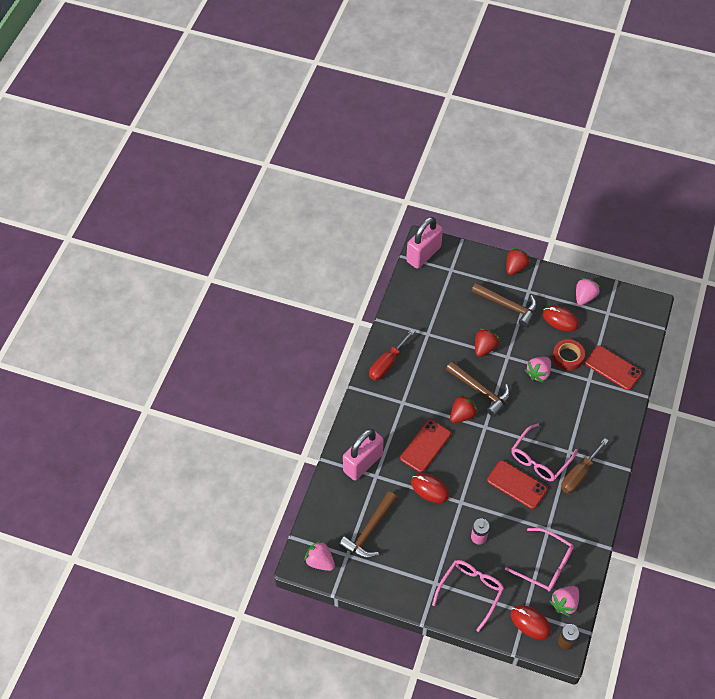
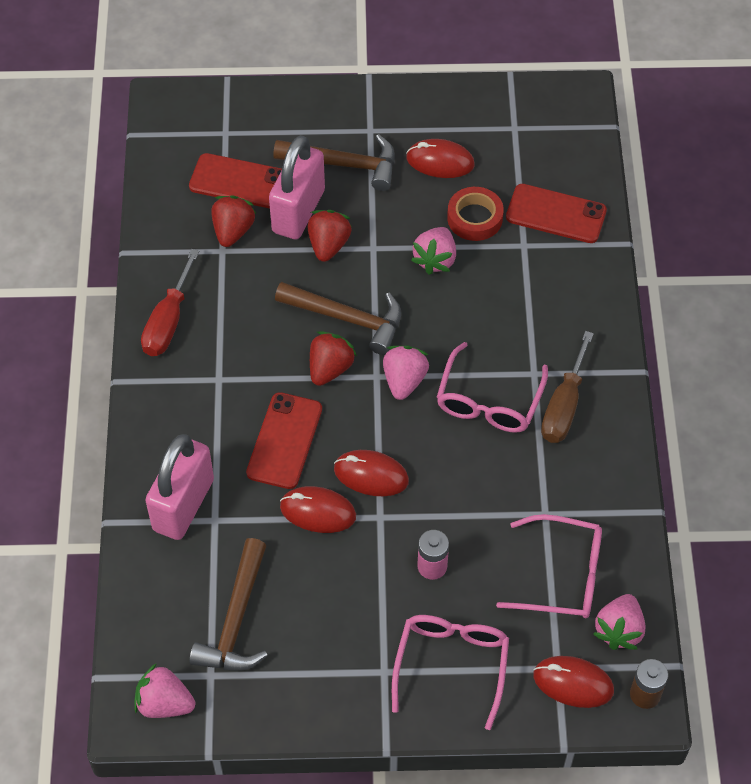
camera: 20 degrees left, 0 degrees up
pink padlock [406,217,443,269] -> pink padlock moved to [269,135,325,239]
red phone [487,460,547,509] -> red phone moved to [189,153,282,209]
red strawberry [506,248,530,275] -> red strawberry moved to [212,195,256,247]
pink strawberry [576,277,600,305] -> pink strawberry moved to [383,346,429,400]
none -> red mouse [334,450,409,496]

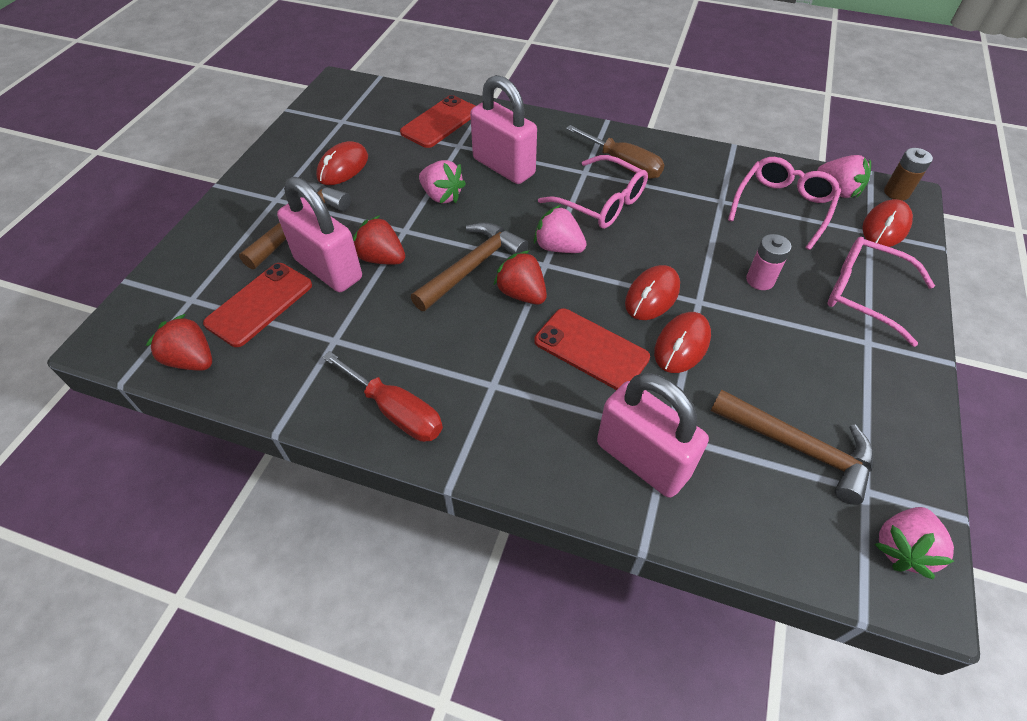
camera: 70 degrees left, 5 degrees down
red strawberry [212,195,256,247] -> red strawberry moved to [146,314,212,371]
red tape [447,187,504,241] -> none
none -> pink padlock [470,75,537,184]

